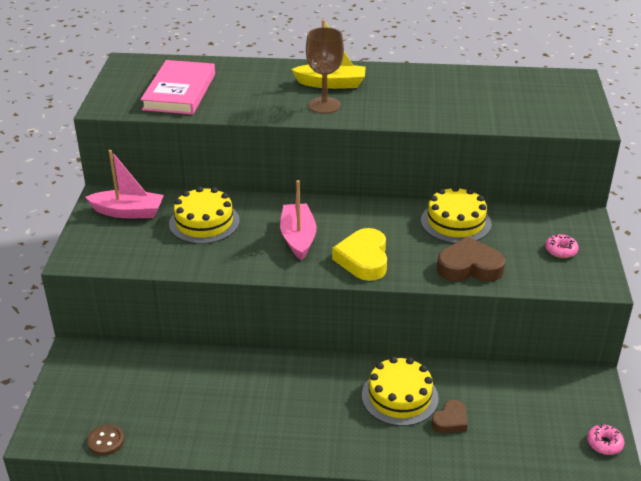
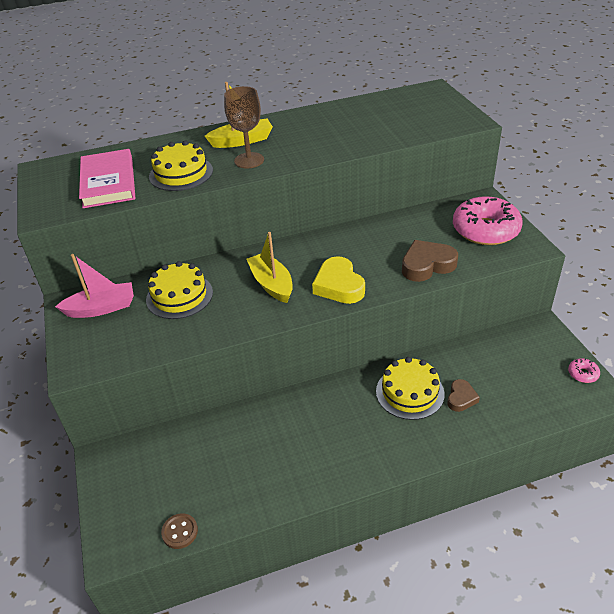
camera: 20 degrees left, 5 degrees up
pink boat [280,180,316,260] -> yellow boat [247,232,293,303]
yellow cake [421,186,492,243] -> yellow cake moved to [149,140,213,191]
pink donut [545,234,579,258] -> pink donut [453,196,523,245], size x2.45

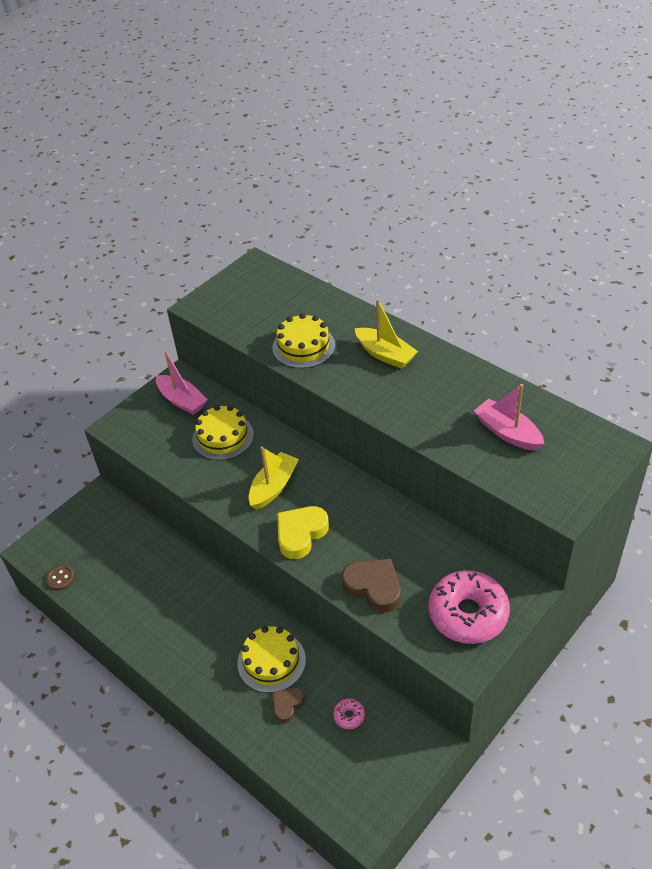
camera: 60 degrees right, 5 degrees up
pink book [79,149,135,208] -> none
brown goblet [224,86,264,168] -> none
brown heart [447,379,480,412] -> brown heart turned 135 degrees clockwise [272,687,304,723]
pink donut [568,358,600,383] -> pink donut moved to [333,698,365,730]
none -> pink boat [474,384,544,451]

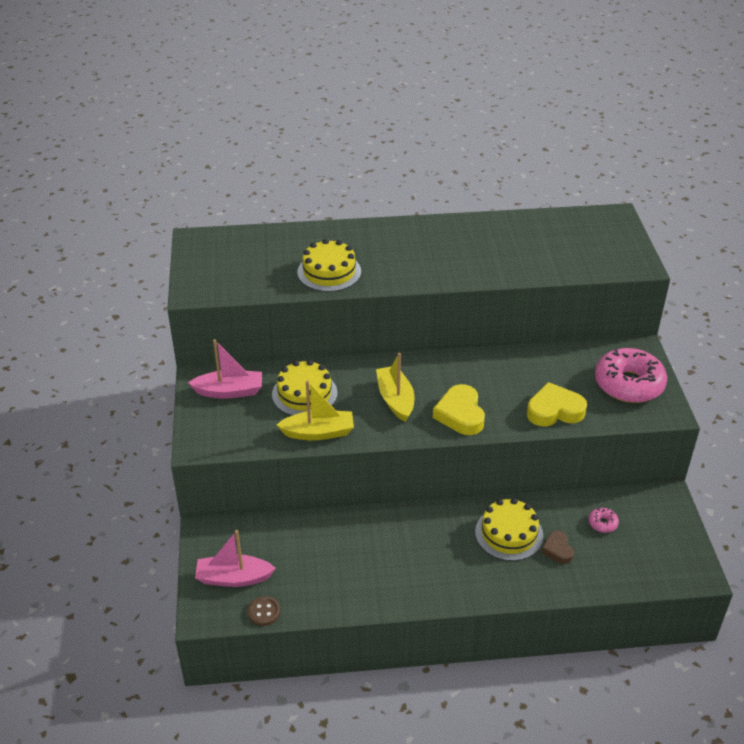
camera: 50 degrees left, 5 degrees down
brown heart [342,559,400,613] -> yellow heart [527,382,587,427]
yellow boat [355,299,418,369] -> yellow boat moved to [277,380,354,440]
pink boat [474,384,544,451] -> pink boat moved to [195,530,276,587]

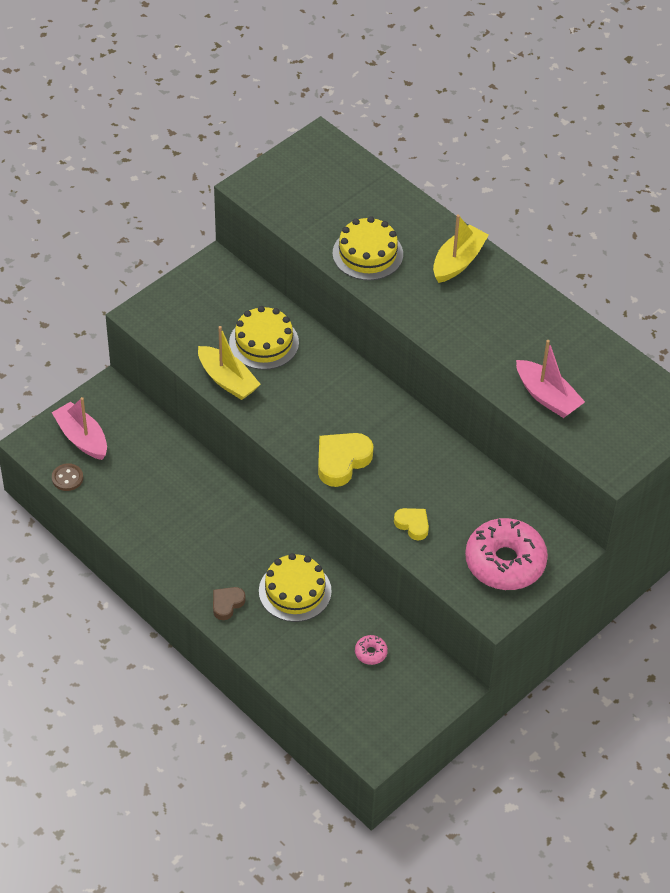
camera: 50 degrees right, 10 degrees up
pink boat [188,339,262,399] -> pink boat moved to [516,340,585,418]
yellow boat [376,353,415,422] -> yellow boat moved to [433,214,489,283]
yellow heart [527,382,587,427] -> yellow heart [394,508,429,540], size x0.59
brown heart [541,531,574,564] -> brown heart moved to [213,587,245,620]

